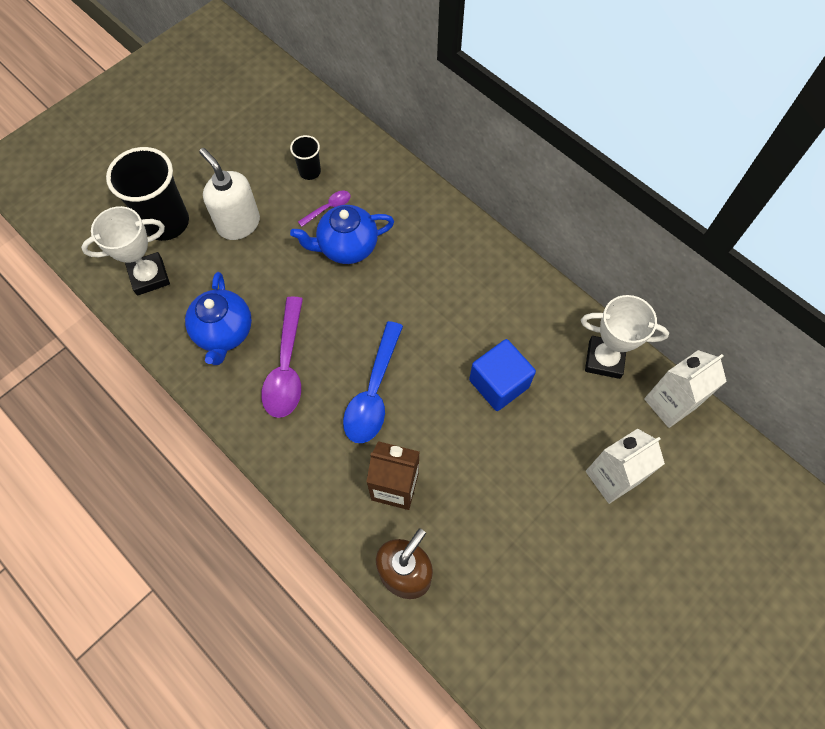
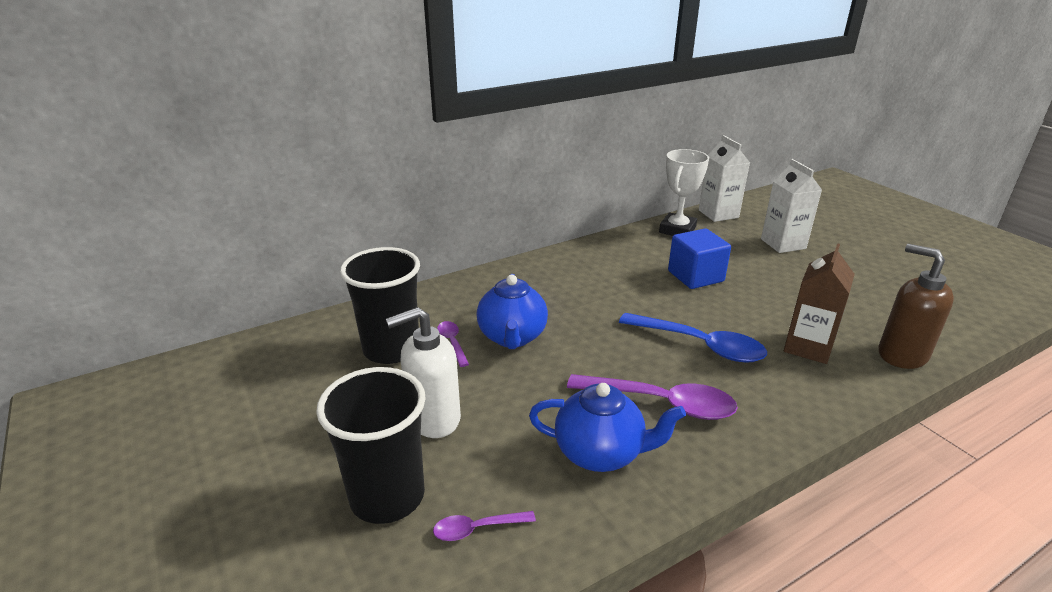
camera: 75 degrees left, 35 degrees down
white trophy [81,206,170,296] -> purple spoon [433,511,536,541]
black cup [290,135,321,180] -> black cup [340,247,420,364], size x2.03

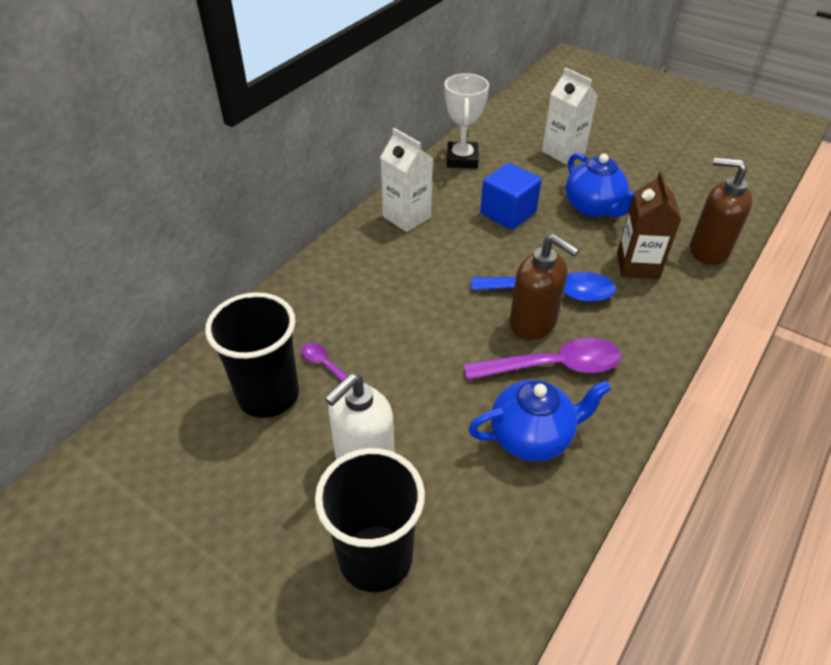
camera: 25 degrees left, 15 degrees up
purple spoon [433,511,536,541] -> none
blue teapot [477,274,548,349] -> blue teapot moved to [566,153,635,217]
white carton [699,135,750,222] -> white carton moved to [380,128,433,232]
none -> brown soap dispenser [509,234,579,340]

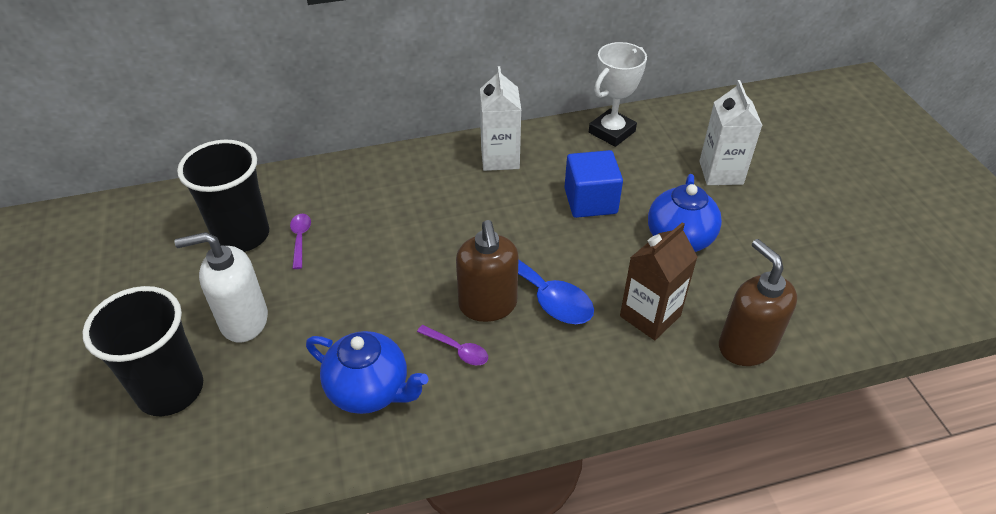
camera: 40 degrees right, 0 degrees up
purple spoon [463,338,622,380] -> purple spoon [417,325,488,365], size x0.49

